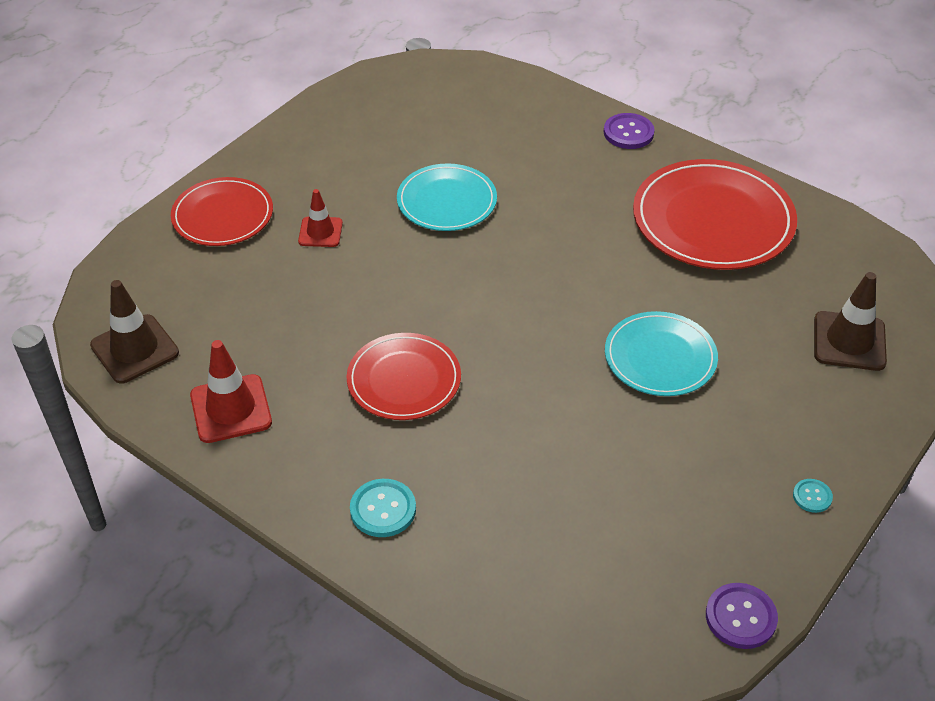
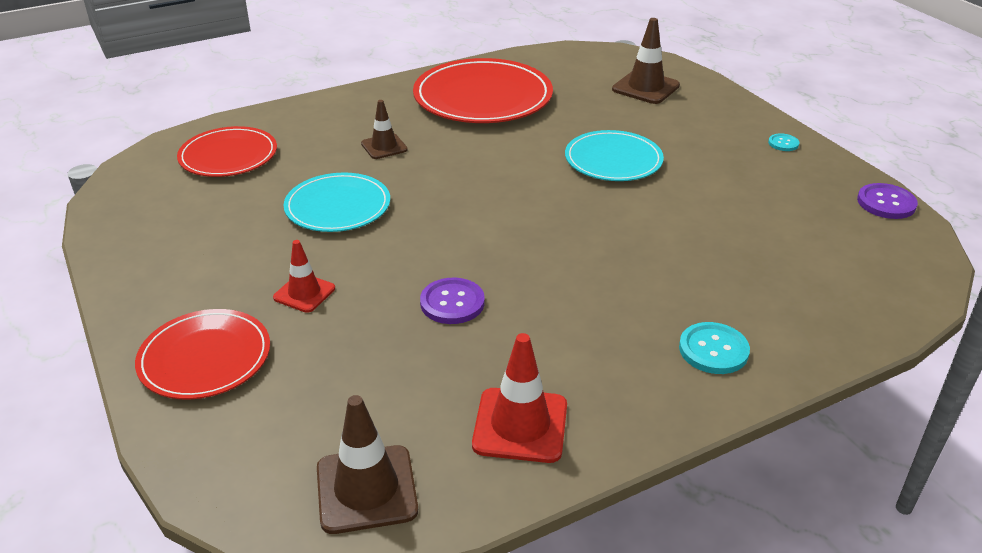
camera: 65 degrees left, 10 degrees down
red plate [347,333,461,420] -> red plate moved to [177,126,277,177]
purple button [604,113,655,149] -> purple button moved to [420,278,485,324]
none -> brown traffic cone [361,100,408,159]

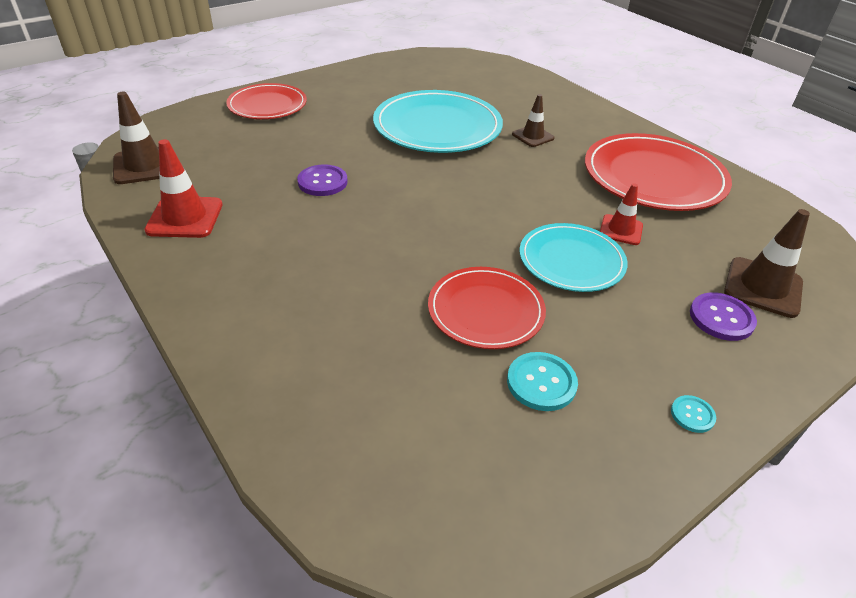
camera: 80 degrees right, 5 degrees up
red plate [177,126,277,177] -> red plate moved to [428,267,546,349]
red traffic cone [273,240,335,313] -> red traffic cone moved to [600,183,643,245]
turquoise plate [283,173,390,232] -> turquoise plate [373,90,503,153], size x1.59
turquoise button [679,322,750,374] -> turquoise button moved to [507,352,578,411]
purple button [857,183,918,219] -> purple button moved to [690,292,757,341]

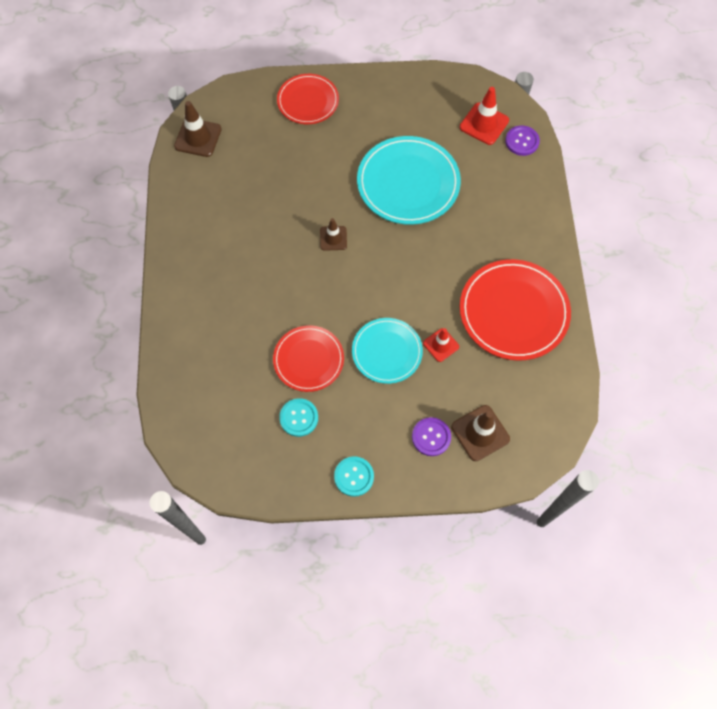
camera: 35 degrees right, 25 degrees up
red traffic cone [144,139,223,238] -> red traffic cone moved to [460,87,509,145]
purple button [297,164,348,196] -> purple button moved to [505,125,540,156]
brown traffic cone [512,94,555,147] -> brown traffic cone moved to [320,218,347,251]
turquoise button [671,395,716,433] -> turquoise button [334,456,374,497], size x1.70

